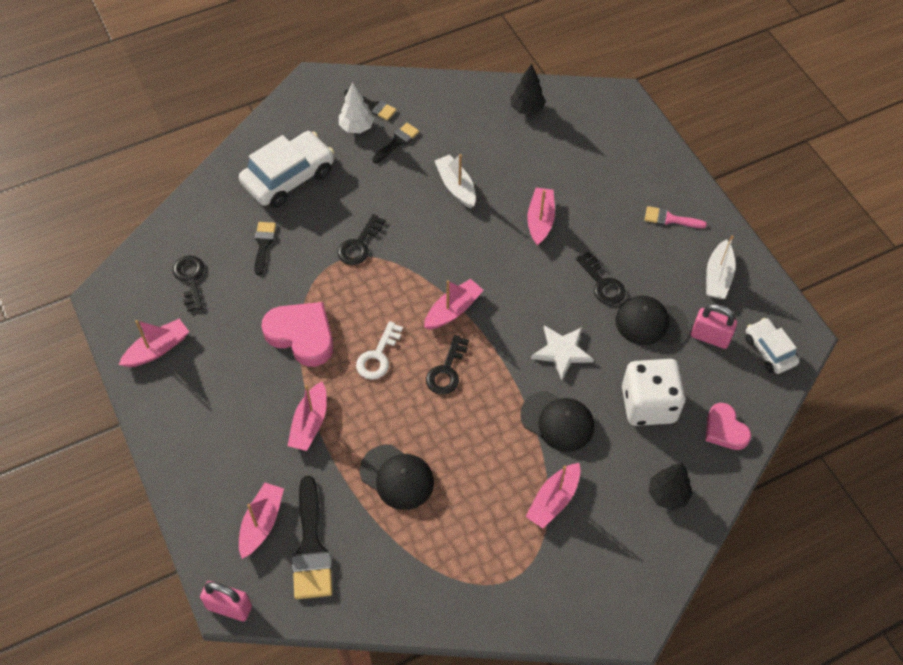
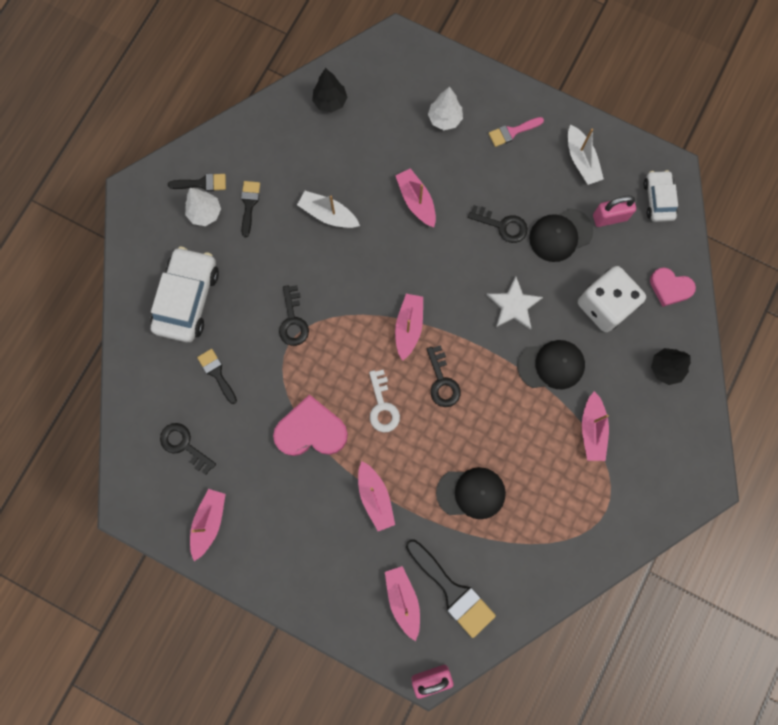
camera: 35 degrees left, 20 degrees up
white car [745,318,800,374] -> white car turned 60 degrees clockwise [643,170,678,222]
none -> white tree [428,87,463,130]

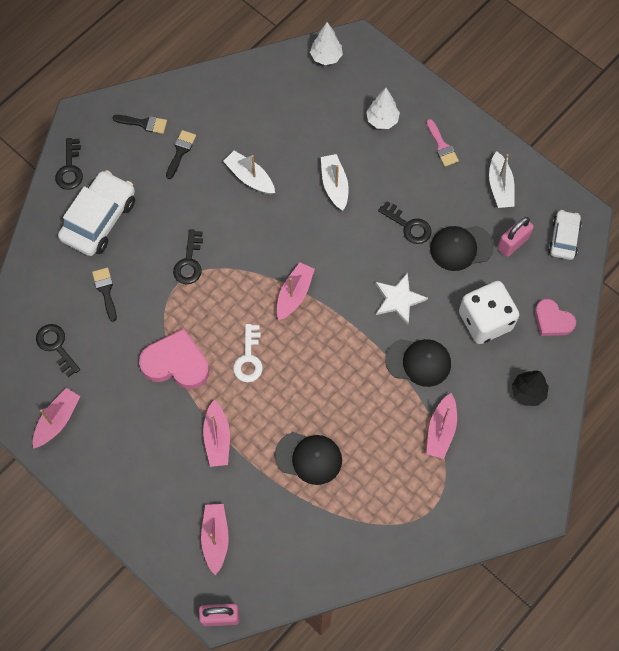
camera: 15 degrees right, 10 degrees down
white tree [185,188,221,226] -> white tree moved to [310,22,343,65]
black tree [312,68,347,113] -> none
pink boat [396,168,436,227] -> white boat [321,154,349,211]
black brush [406,539,496,638] -> none
black key [427,345,461,407] -> black key moved to [55,138,83,190]
pink brush [489,117,544,147] -> pink brush turned 105 degrees counterclockwise [427,119,459,167]
pink padlock [593,196,636,227] -> pink padlock turned 45 degrees counterclockwise [497,217,534,257]

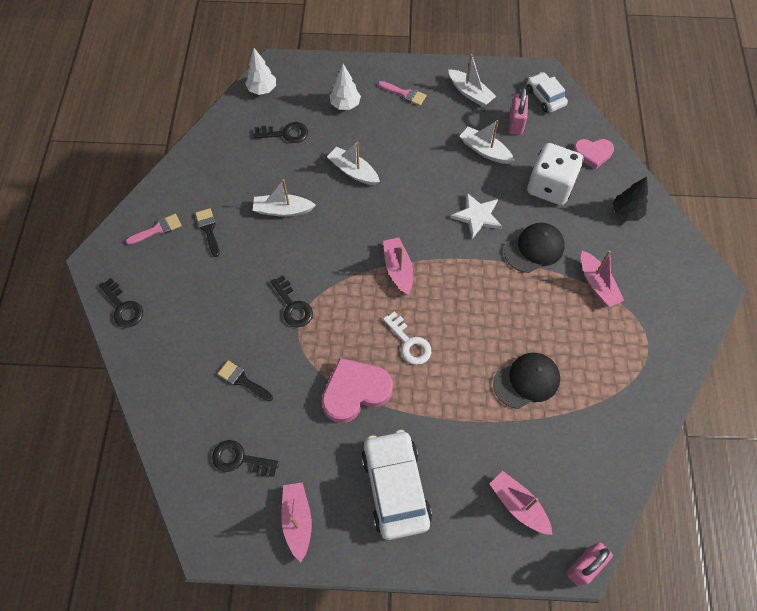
camera: 40 degrees left, 5 degrees down
white car [58,170,135,256] -> white car moved to [361,430,432,540]
black brush [113,115,167,134] -> pink brush [126,214,182,245]
pink boat [203,400,230,467] -> none
black key [378,201,431,244] -> black key moved to [253,122,308,143]
black cap [430,226,494,271] -> white boat [459,120,514,164]

